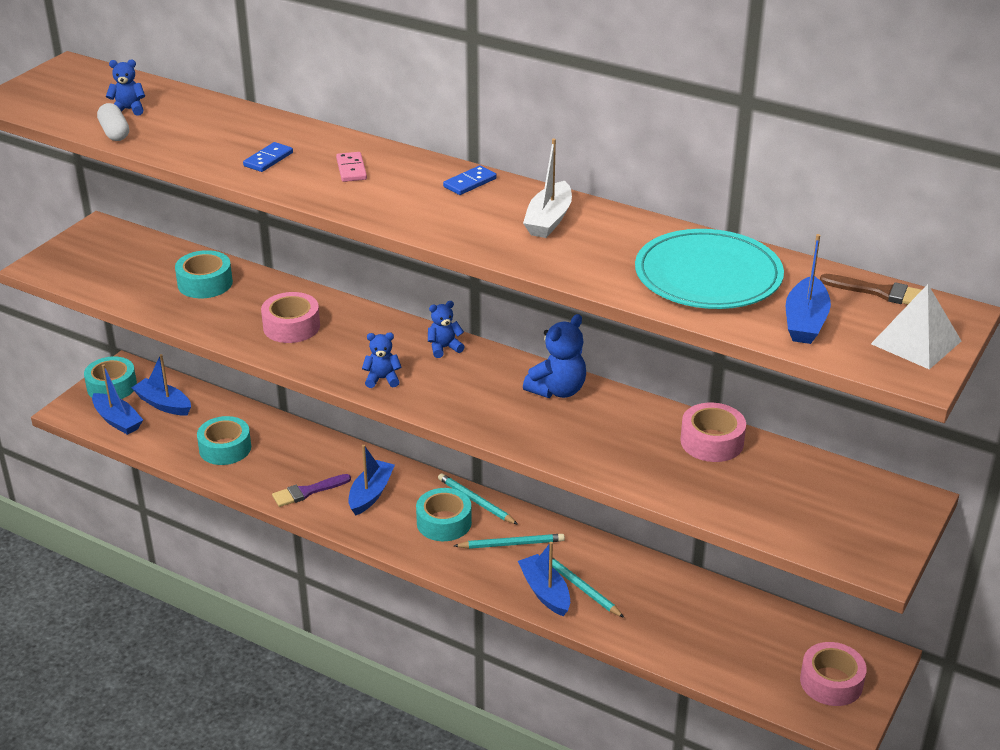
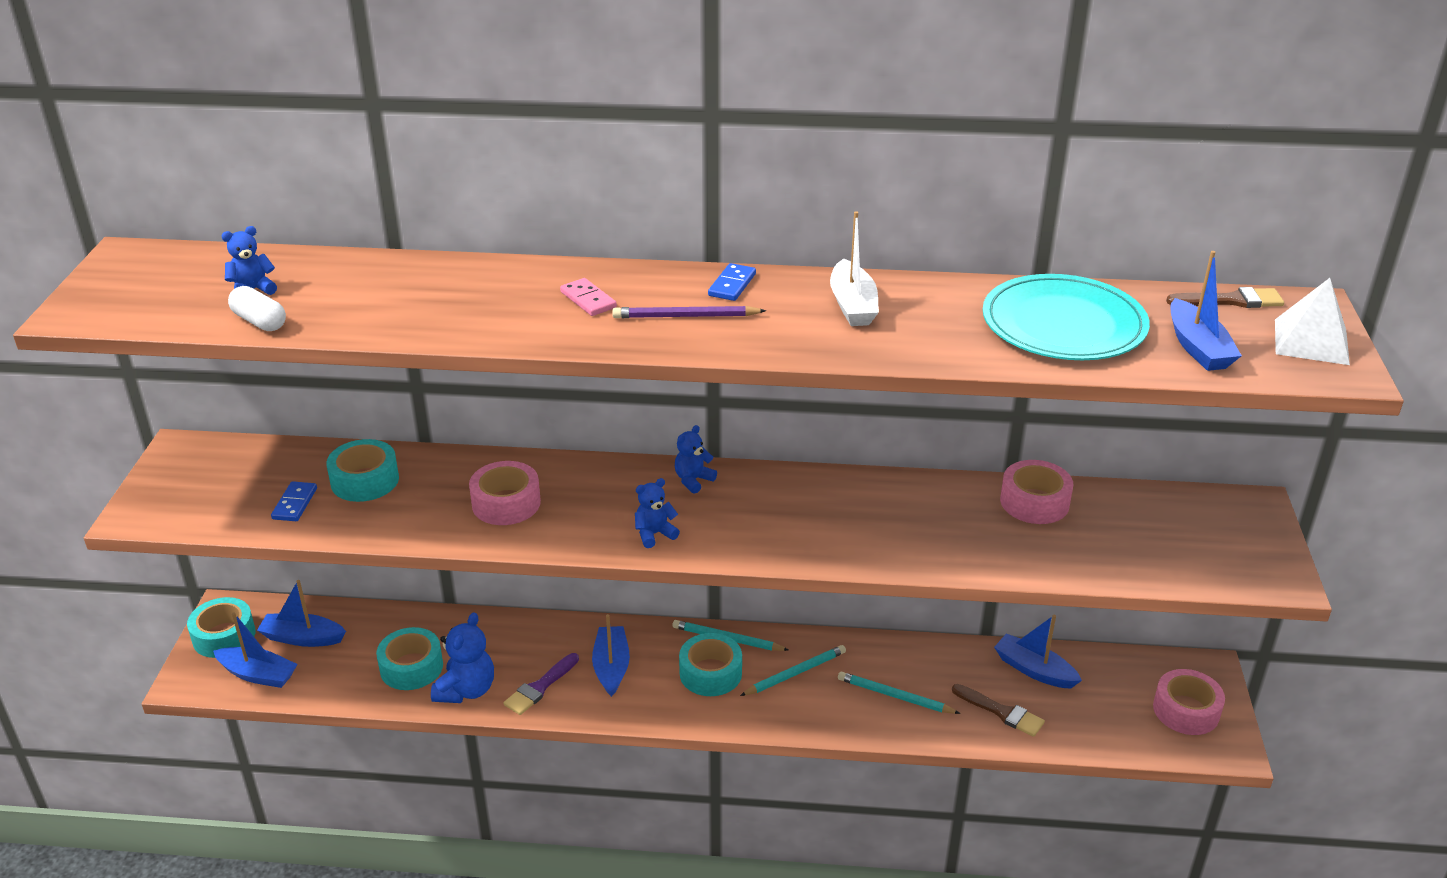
camera: 25 degrees left, 0 degrees up
blue domino [243,142,293,172] -> blue domino moved to [271,481,317,521]
blue boat [518,542,570,616] -> blue boat moved to [994,615,1082,689]
blue teddy bear [523,314,586,398] -> blue teddy bear moved to [431,612,494,703]
none -> purple pencil [612,306,766,318]
none -> brown brush [952,684,1045,737]

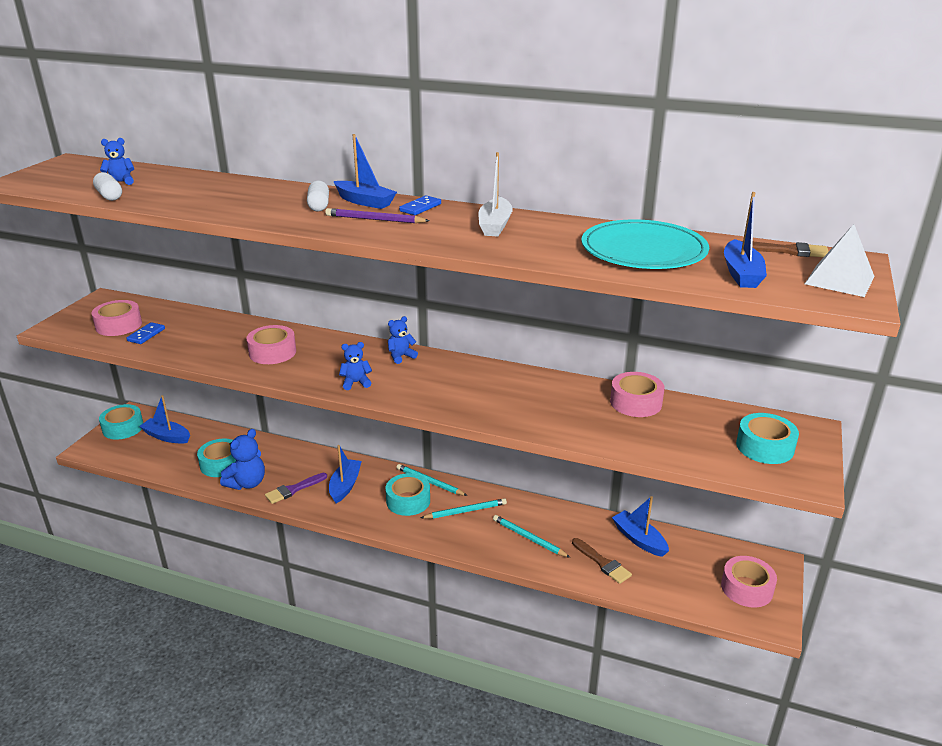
camera: 15 degrees right, 5 degrees down
blue boat [213,612,298,688] -> blue boat moved to [334,134,397,209]
turquoise tape [326,439,399,502] -> turquoise tape moved to [736,413,799,464]
pink domino [560,278,617,316] -> white capsule [307,180,329,212]
none -> pink tape [91,300,142,336]

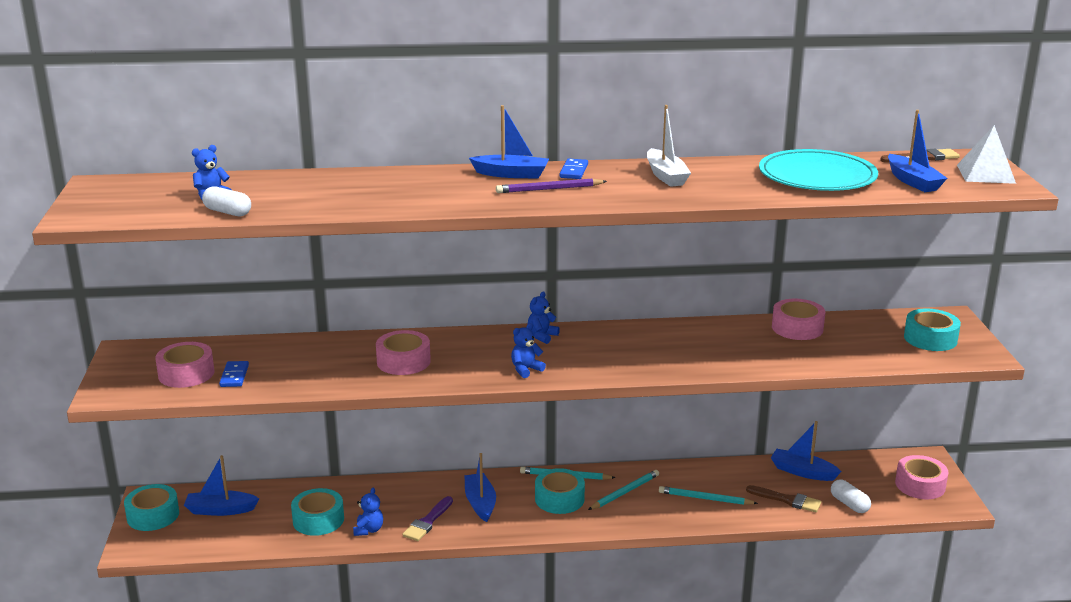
camera: 25 degrees left, 5 degrees down
blue teddy bear [220,429,265,490] -> blue teddy bear [353,488,383,536], size x0.61
white capsule [307,180,329,212] -> white capsule moved to [831,479,871,513]

